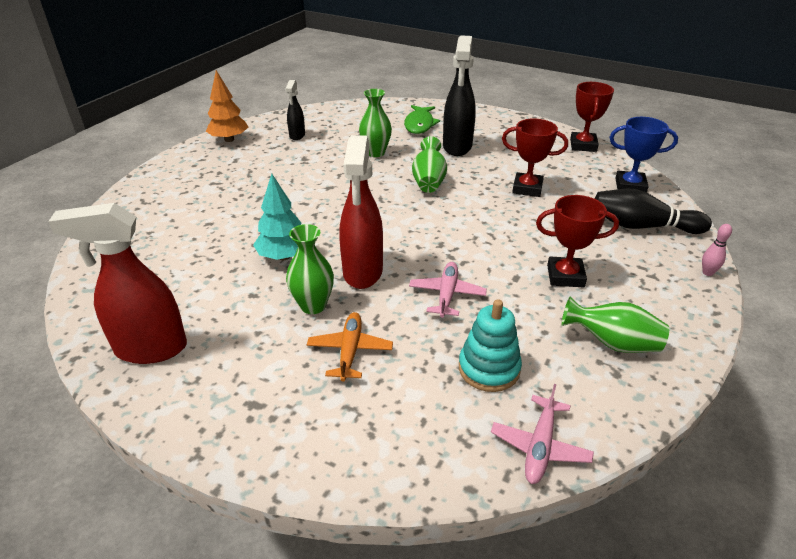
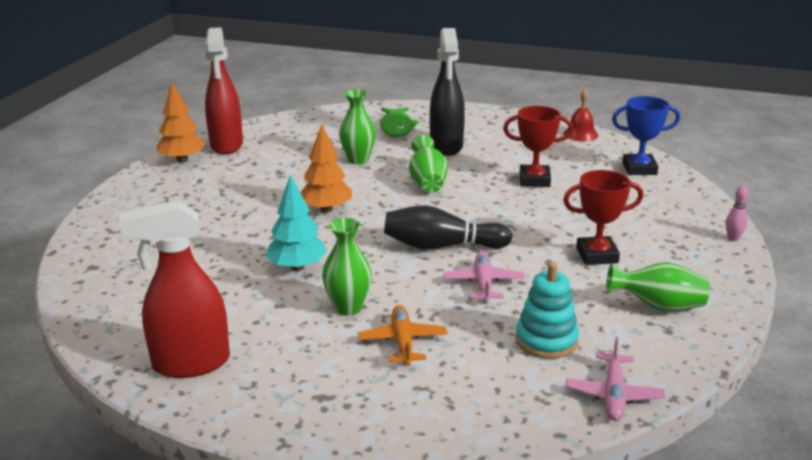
camera: 10 degrees left, 10 degrees down
black spray bottle [285,80,305,140] -> none
red spray bottle [339,135,383,289] -> red spray bottle moved to [205,27,243,154]
red trophy [570,82,614,152] -> red bell [563,89,598,142]
black bowling pin [595,189,712,234] -> black bowling pin moved to [384,205,512,250]
none -> orange tree [300,125,352,213]

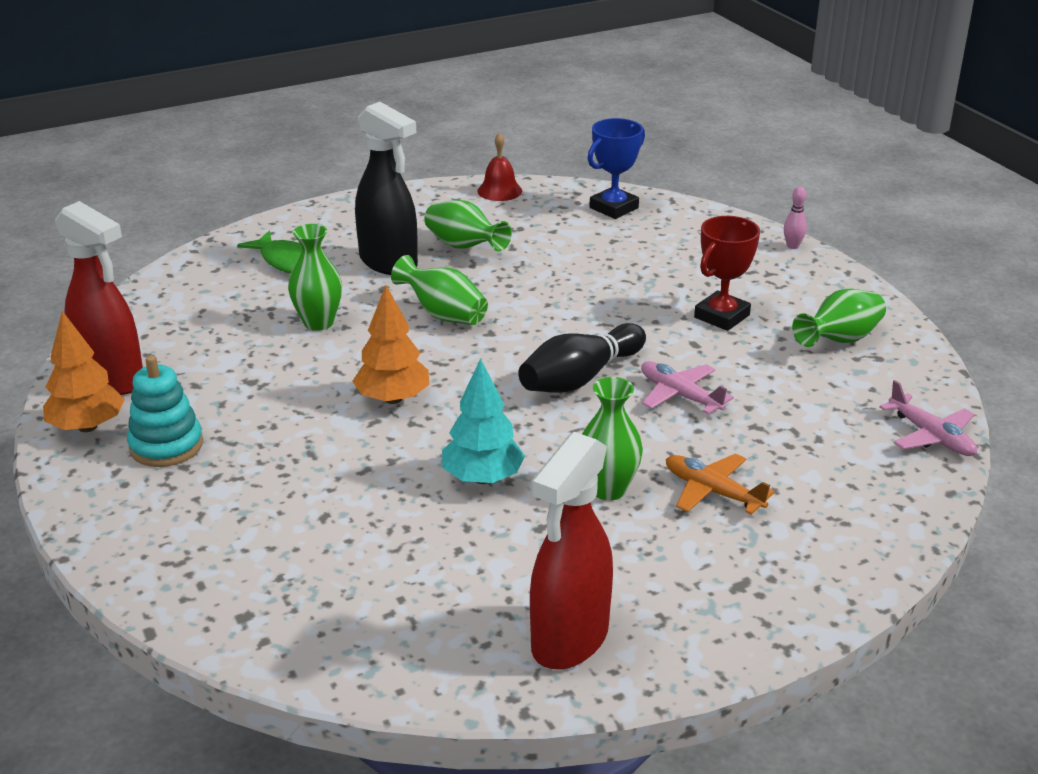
camera: 45 degrees left, 5 degrees up
red trophy [503,106,573,187] -> none
turquoise stacking toy [516,262,579,359] -> turquoise stacking toy moved to [127,355,203,467]
none -> green vase [424,200,512,251]

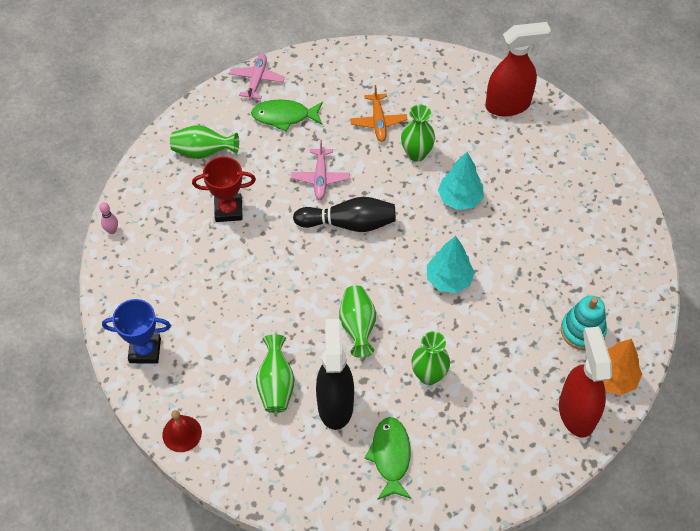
camera: 135 degrees left, 25 degrees up
orange tree [353,285,429,404] -> turquoise tree [427,236,475,293]
none -> green fish [251,99,323,132]

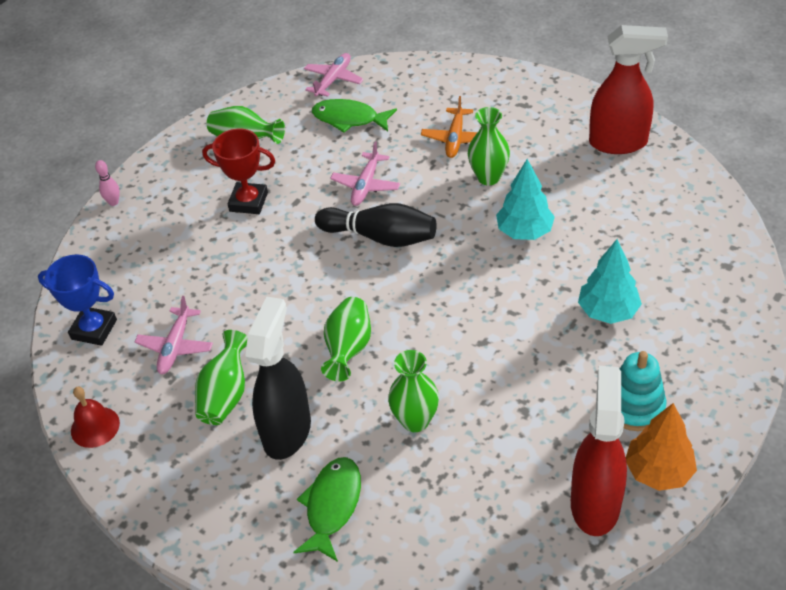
camera: 20 degrees right, 10 degrees down
turquoise tree [427,236,475,293] -> turquoise tree moved to [578,239,642,324]
none -> pink plane [135,296,213,374]

